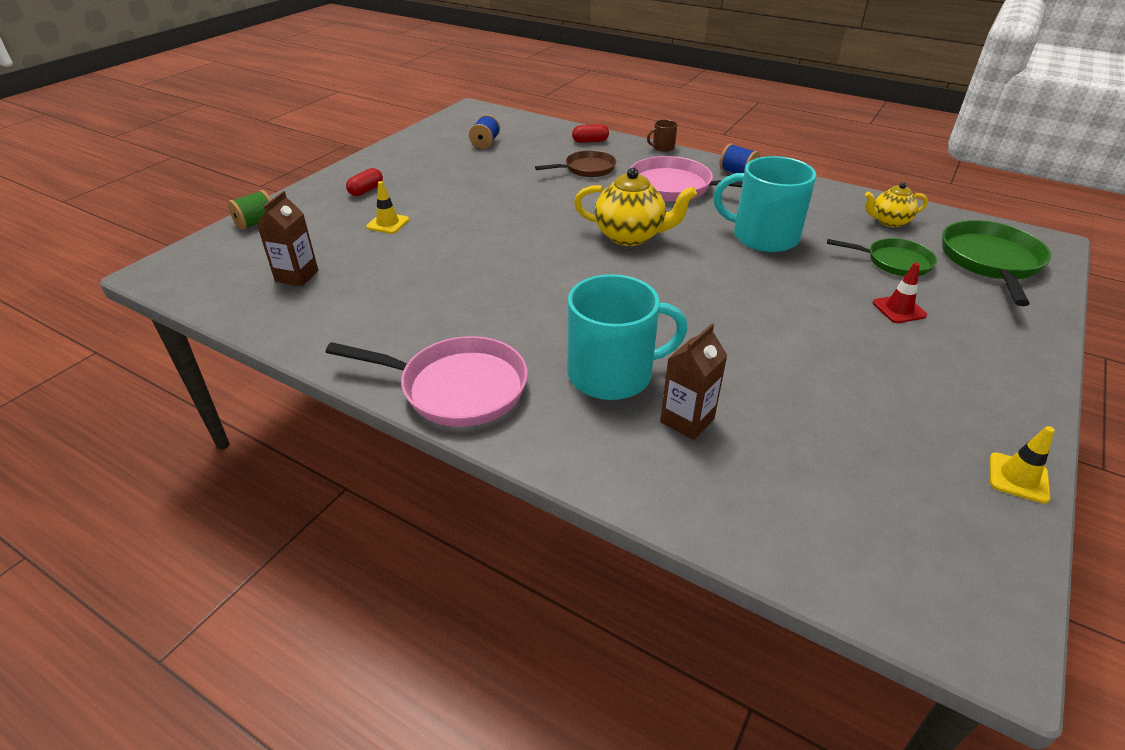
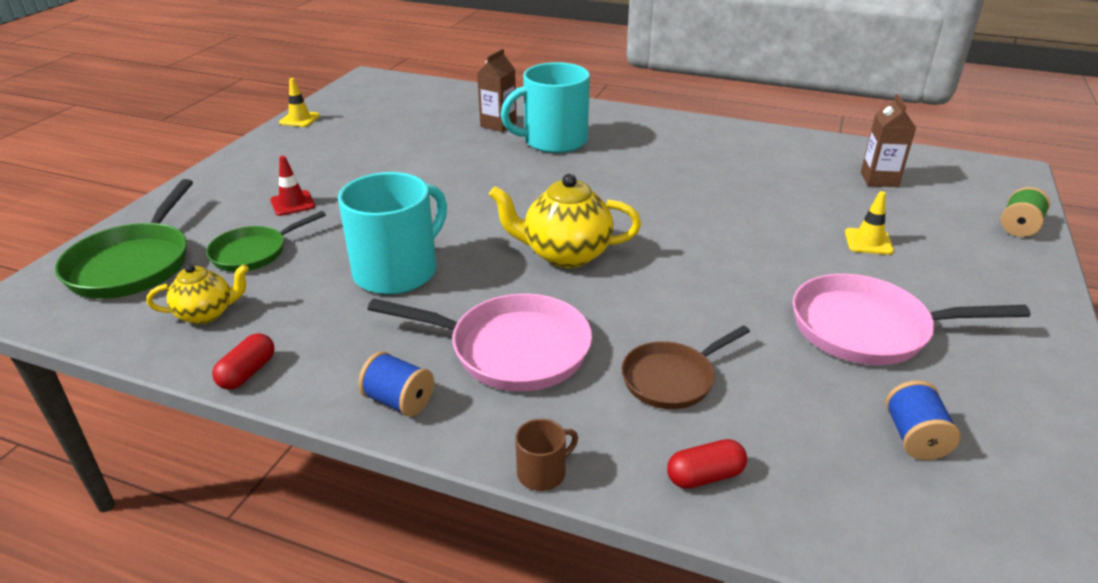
camera: 170 degrees right, 5 degrees down
pink pan [326,336,528,427] -> pink pan moved to [793,274,1030,365]
red capsule [346,168,383,196] -> red capsule moved to [212,333,275,390]
turquoise mug [713,156,816,252] -> turquoise mug turned 60 degrees counterclockwise [338,172,447,295]
green pan [827,238,937,276] -> green pan turned 45 degrees counterclockwise [206,211,326,272]

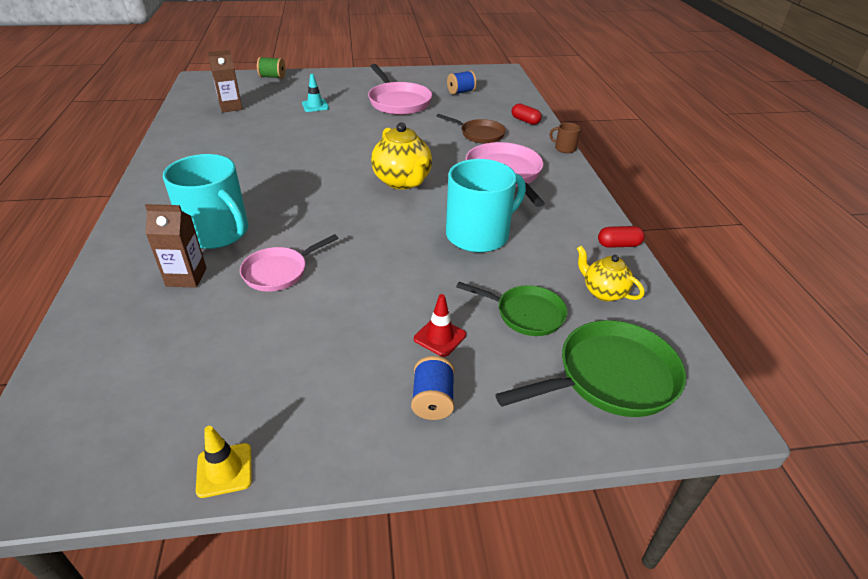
camera: 120 degrees left, 5 degrees up
turquoise mug [338,172,447,295] -> turquoise mug turned 135 degrees clockwise [446,159,526,252]
blue spool [358,351,434,417] -> blue spool moved to [411,356,455,420]
yellow traffic cone [845,191,894,255] -> turquoise traffic cone [302,74,329,112]
none -> pink pan [240,234,338,292]

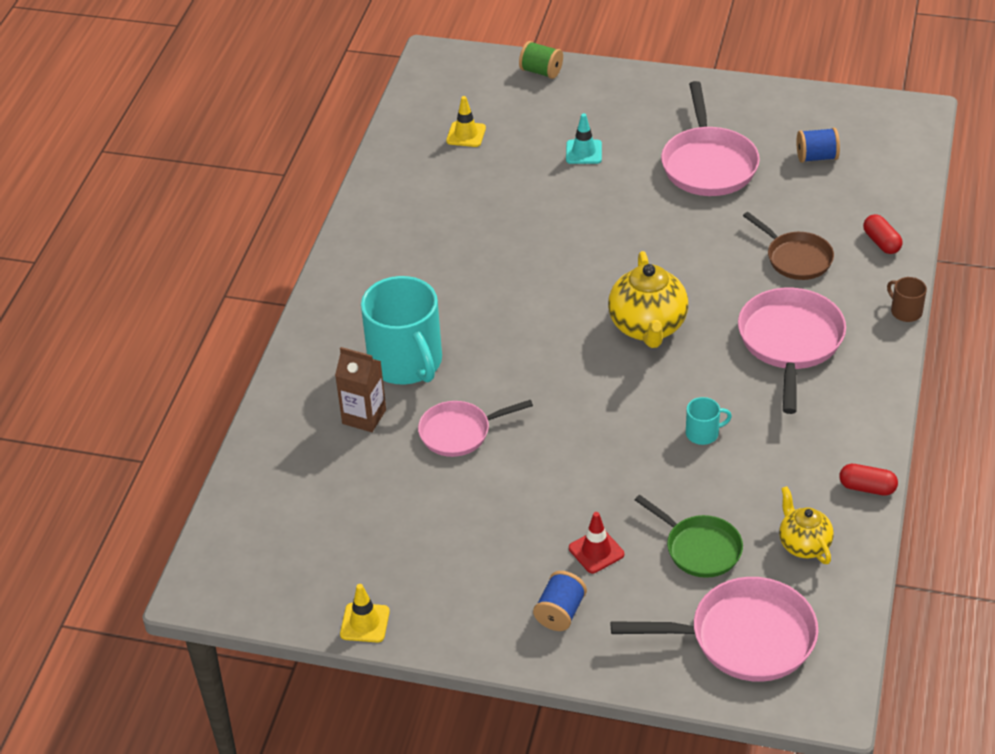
camera: 25 degrees right, 5 degrees up
brown carton [208,50,243,113] -> yellow traffic cone [446,96,486,147]
turquoise mug [446,159,526,252] -> turquoise mug [686,397,732,445], size x0.42
green pan [495,320,686,417] -> pink pan [611,577,819,682]

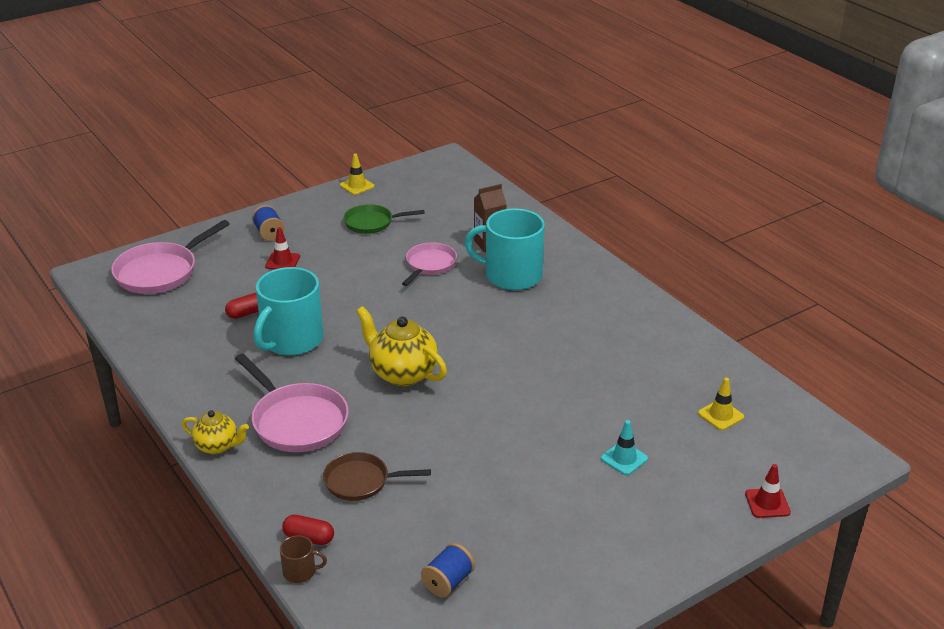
camera: 130 degrees right, 10 degrees down
green spool [519,41,563,79] -> red traffic cone [745,464,791,518]
green pan [635,495,743,578] -> green pan moved to [343,204,425,234]
pink pan [661,81,760,196] -> none
turquoise mug [686,397,732,445] -> turquoise mug [254,267,324,356], size x2.36
yellow teapot [779,486,833,564] -> yellow teapot moved to [182,410,249,454]
red capsule [839,464,898,496] -> red capsule moved to [225,293,259,319]
brown mug [887,277,927,322] -> brown mug moved to [280,535,327,583]

